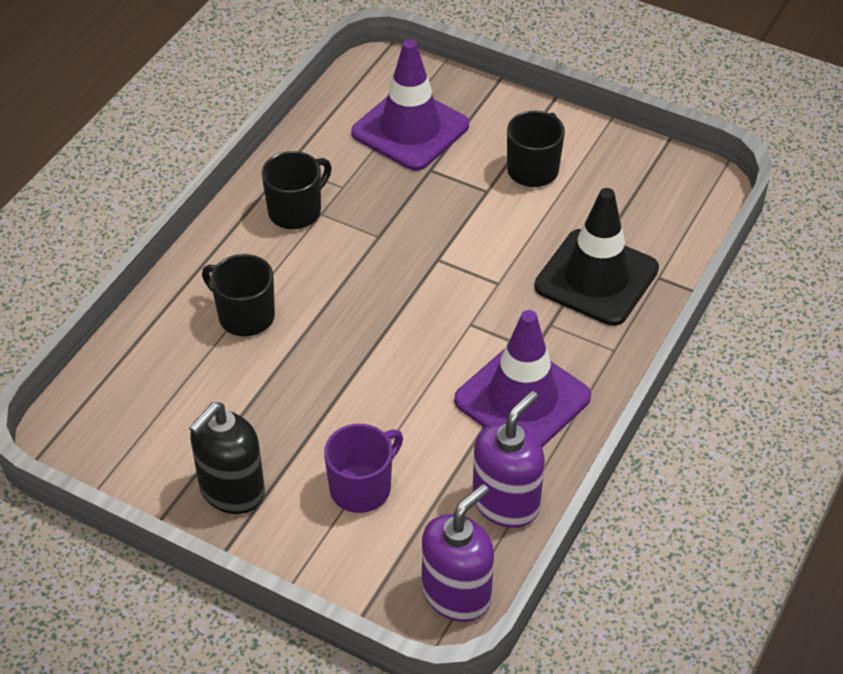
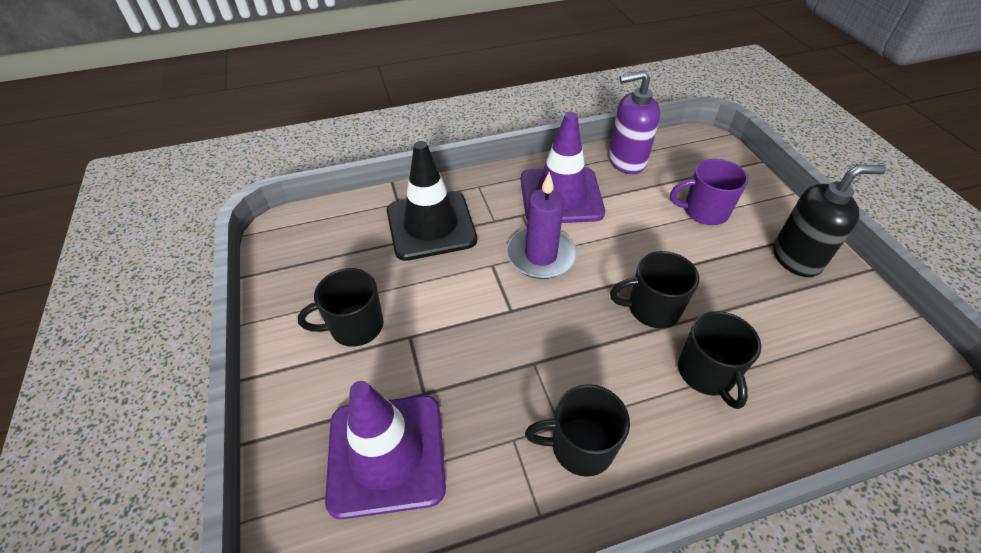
camera: 135 degrees left, 0 degrees up
purple soap dispenser [422,484,494,622] -> none
none -> purple candle [507,172,577,279]
none -> black mug [610,251,699,328]

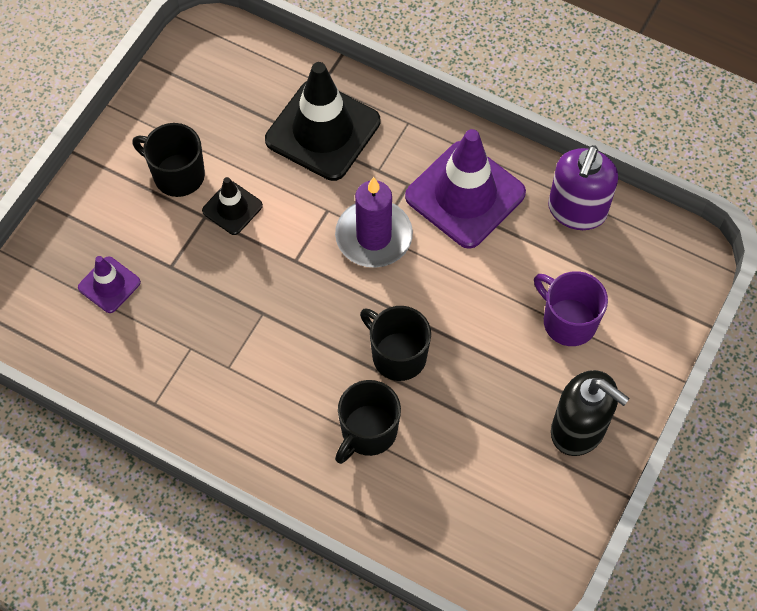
camera: 45 degrees right, 15 degrees up
purple traffic cone [325,381,446,519] -> purple traffic cone [78,256,141,313], size x0.50
black mug [525,384,630,477] -> none
purple soap dispenser [609,71,660,174] -> purple soap dispenser turned 105 degrees counterclockwise [548,145,618,230]
none -> black traffic cone [202,177,263,235]

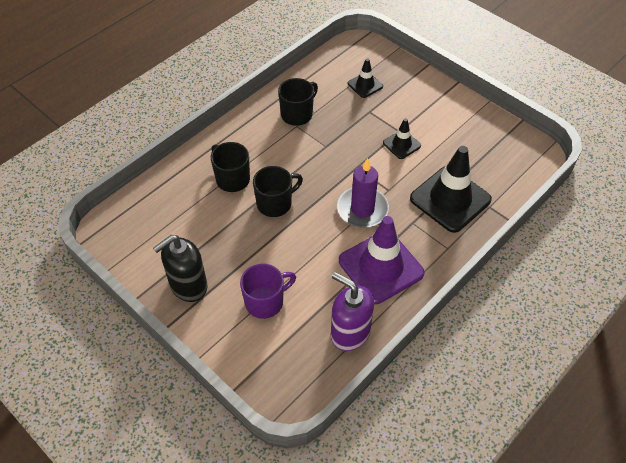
camera: 105 degrees right, 10 degrees down
purple traffic cone [78,256,141,313] -> black traffic cone [348,58,383,98]
black mug [132,123,205,197] -> black mug moved to [278,78,318,126]

